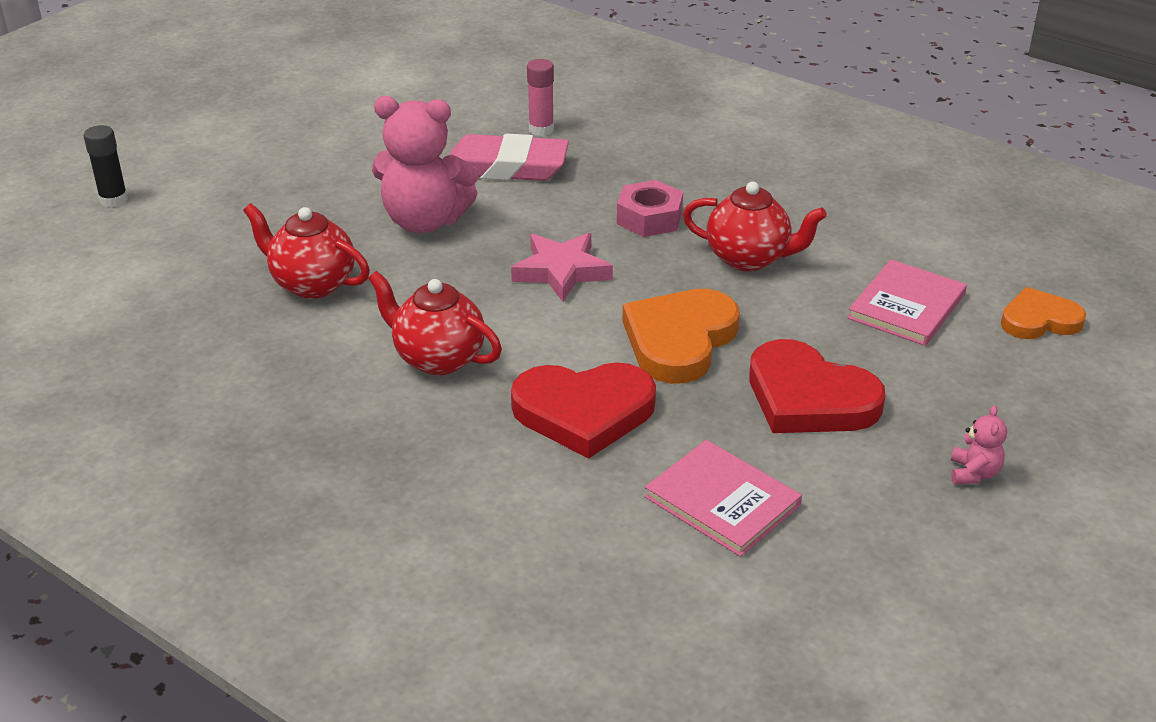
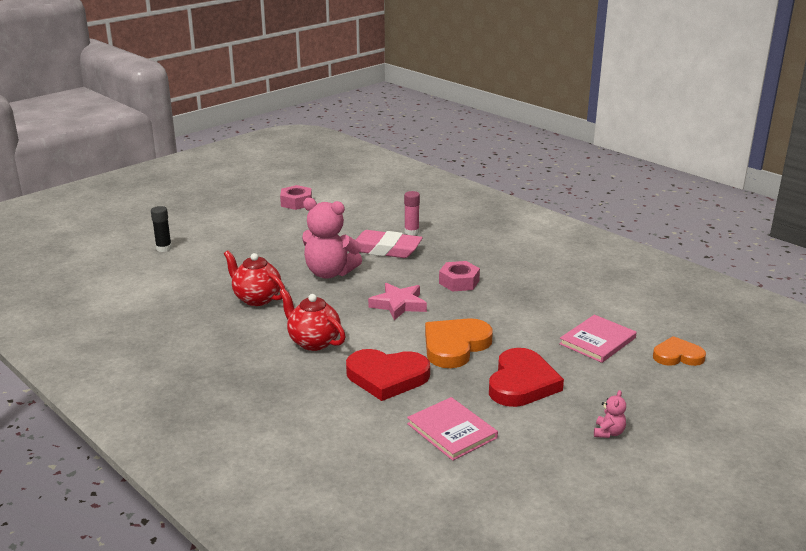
camera: 10 degrees right, 10 degrees down
red teapot [683,182,827,271] -> none
red heart [749,339,886,433] -> red heart turned 120 degrees counterclockwise [489,348,564,407]
none -> pink nut [280,185,312,210]

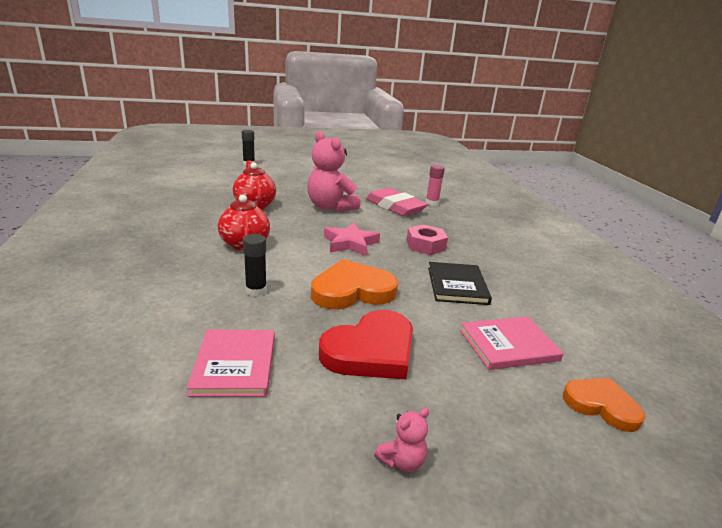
camera: 30 degrees right, 0 degrees up
pink nut [280,185,312,210] -> none
red heart [346,349,430,401] -> black glue stick [243,234,267,296]
none -> black book [428,262,492,305]

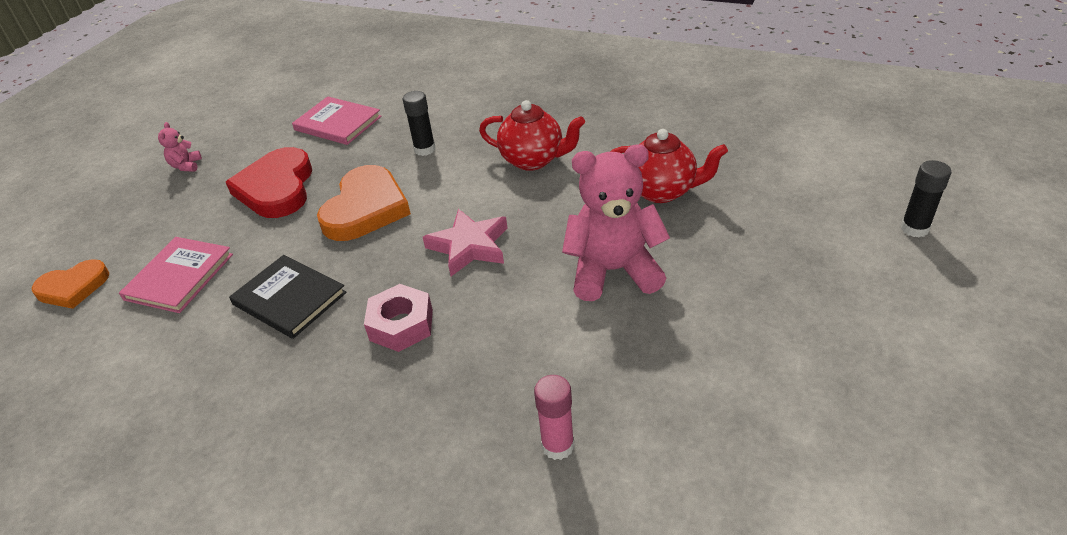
camera: 130 degrees right, 15 degrees up
pink eraser [366,188,428,216] -> none

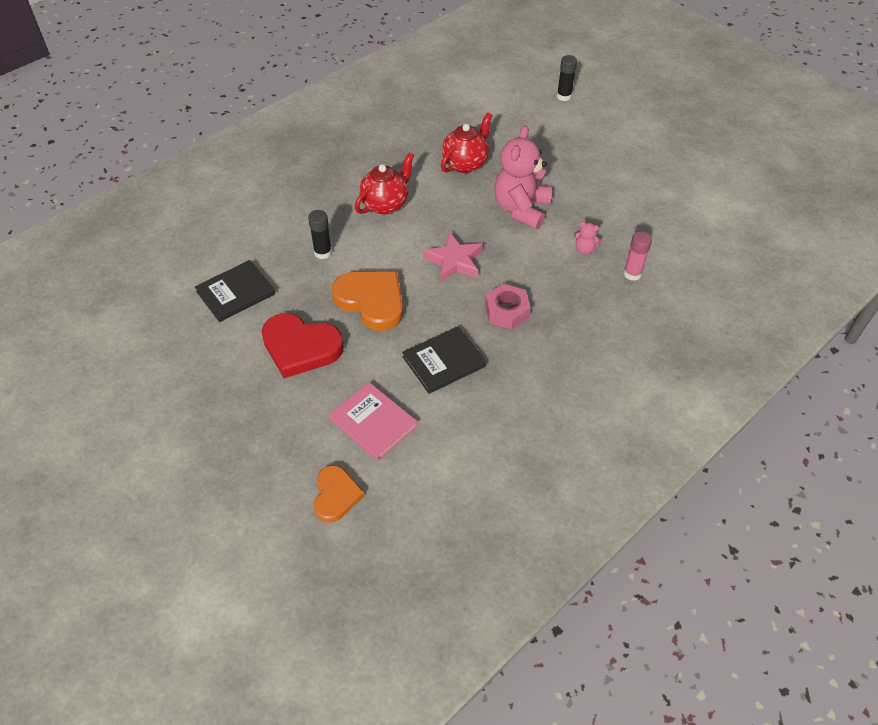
camera: 70 degrees left, 10 degrees up
pink teddy bear [158,122,202,172] -> pink teddy bear moved to [574,222,602,255]
pink book [292,96,381,145] -> black book [195,260,275,322]

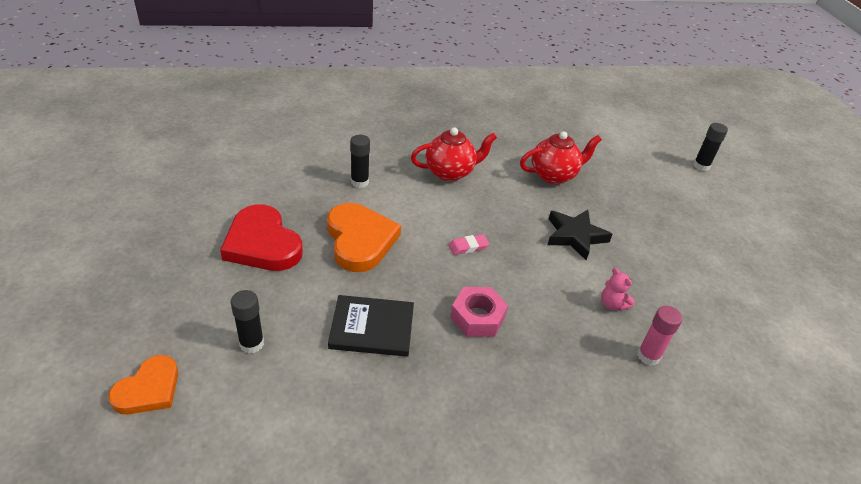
camera: 30 degrees right, 10 degrees down
black book [195,260,275,322] -> none
pink book [329,382,418,461] -> black glue stick [231,290,264,354]
pink star [423,232,483,282] -> pink eraser [448,234,489,255]
pink teddy bear [494,126,552,229] -> black star [547,210,613,260]

